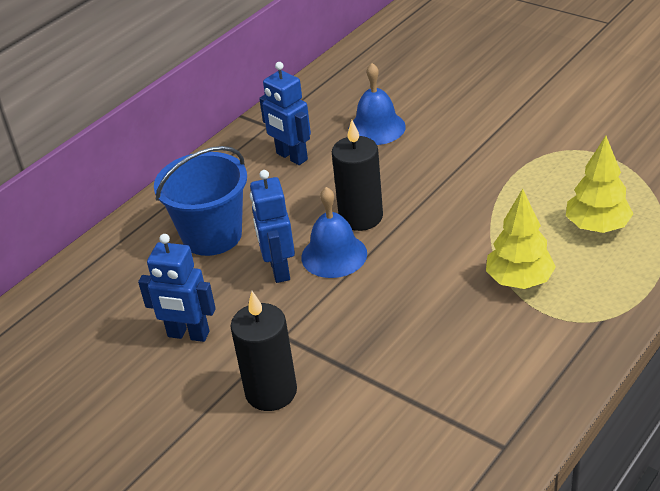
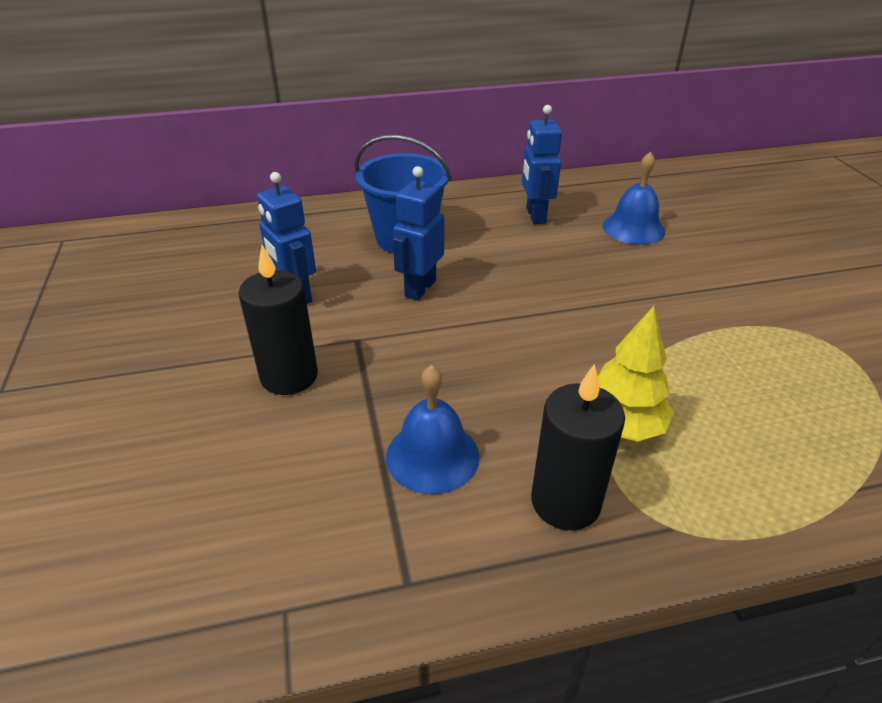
camera: 35 degrees right, 0 degrees up
blue bell [301,187,367,278] -> blue bell moved to [386,365,479,494]
black candle [332,120,383,231] -> black candle moved to [531,364,625,531]
yellow tree [566,136,633,233] -> none

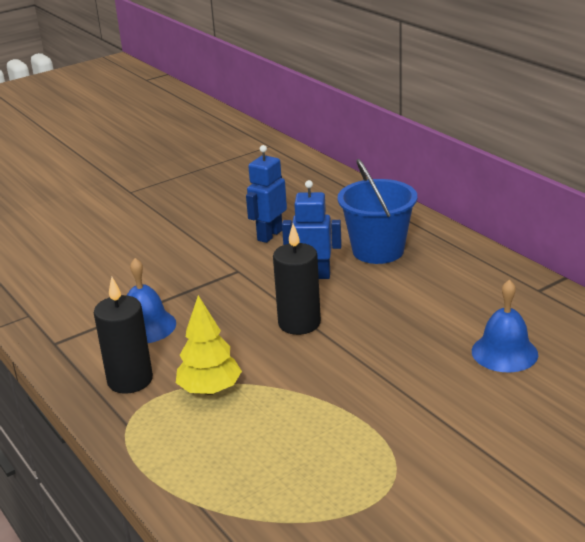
camera: 70 degrees right, 10 degrees down
black candle [239,245,318,395] -> black candle moved to [273,224,321,335]
blue robot [522,105,562,224] -> none

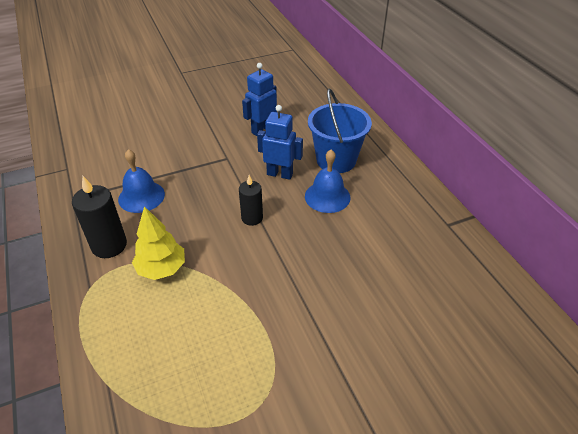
camera: 10 degrees right, 15 degrees up
black candle [273,224,321,335] -> black candle [239,175,263,226], size x0.65
blue bell [472,280,538,372] -> blue bell moved to [305,150,351,213]

